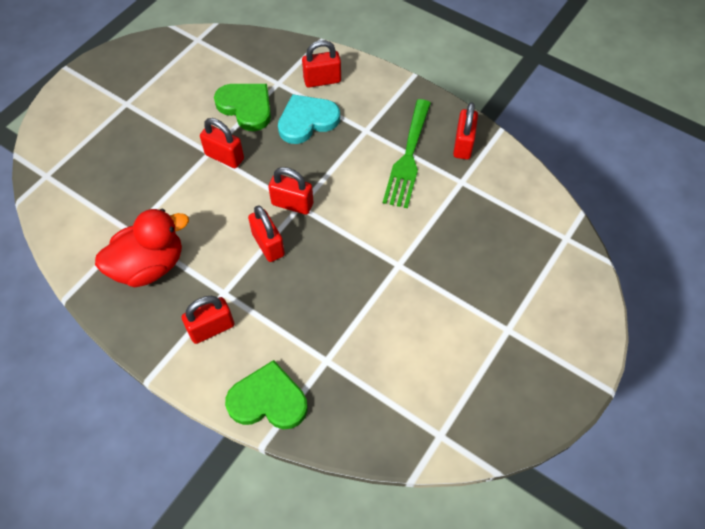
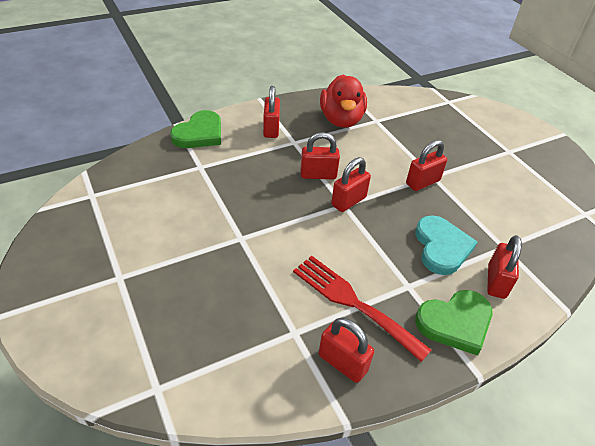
camera: 115 degrees right, 15 degrees down
green heart [214,84,271,131] -> green heart moved to [415,290,493,356]
green fork [383,99,431,209] -> red fork [293,256,431,362]

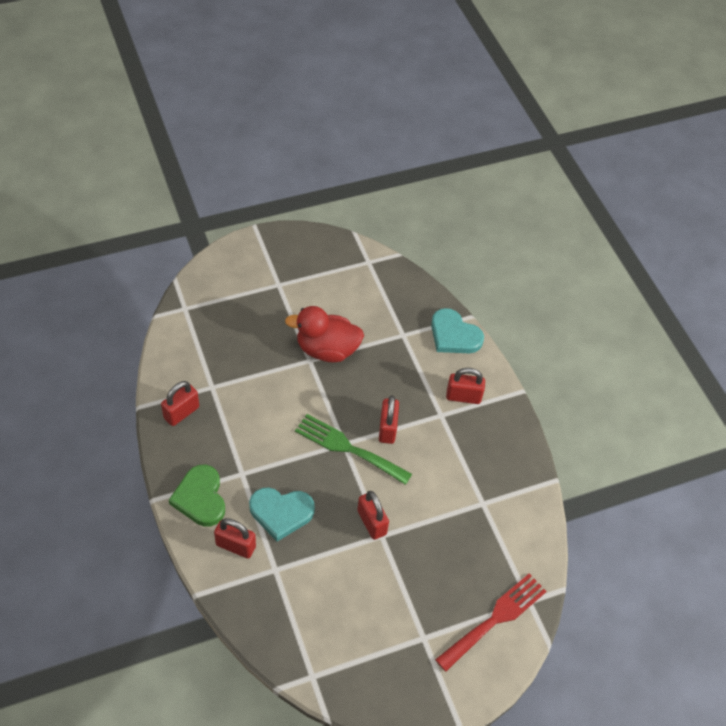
camera: 95 degrees right, 10 degrees up
green heart [170,110,221,148] -> turquoise heart [431,308,484,353]
red fork [293,256,431,362] -> red fork moved to [435,574,547,672]
red duck [320,75,367,128] -> red duck moved to [285,306,364,362]
red padlock [331,157,371,212] -> green fork [295,414,412,485]

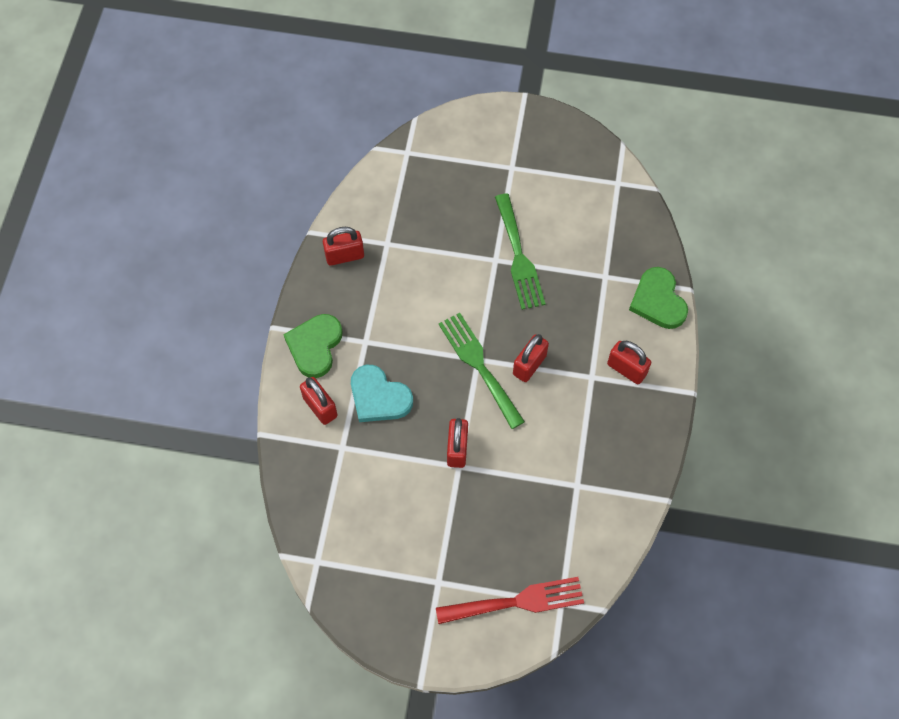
camera: 35 degrees right, 10 degrees up
red duck [285,306,364,362] -> green fork [495,193,545,310]
turquoise heart [431,308,484,353] -> green heart [629,267,688,329]

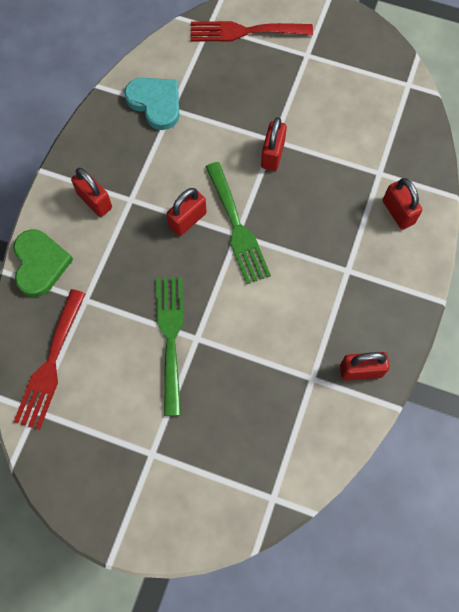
camera: 170 degrees left, 5 degrees up
green heart [283,314,343,378] -> none
turquoise heart [351,365,413,422] -> turquoise heart moved to [124,78,179,130]
none -> red fork [14,289,85,430]

